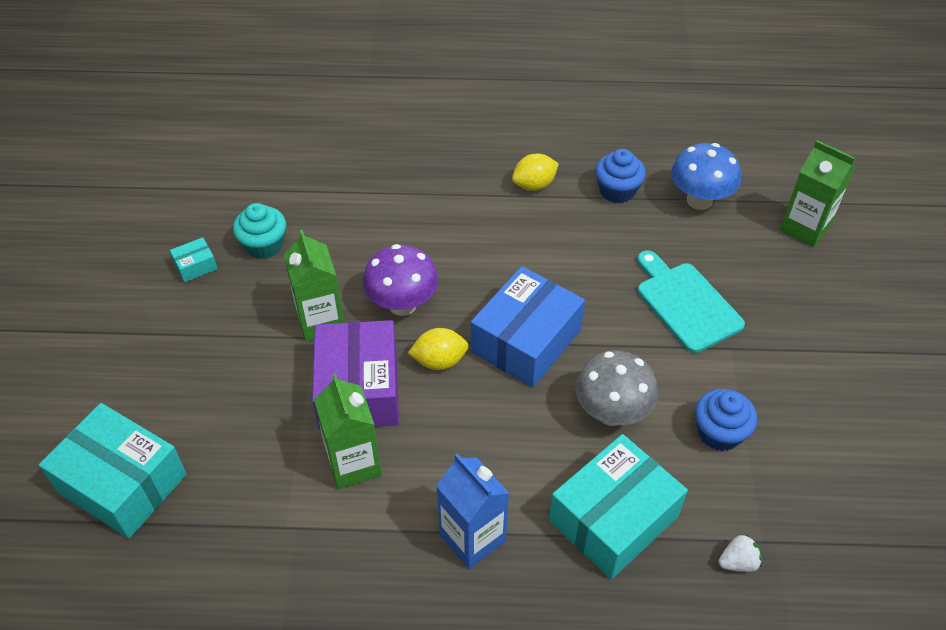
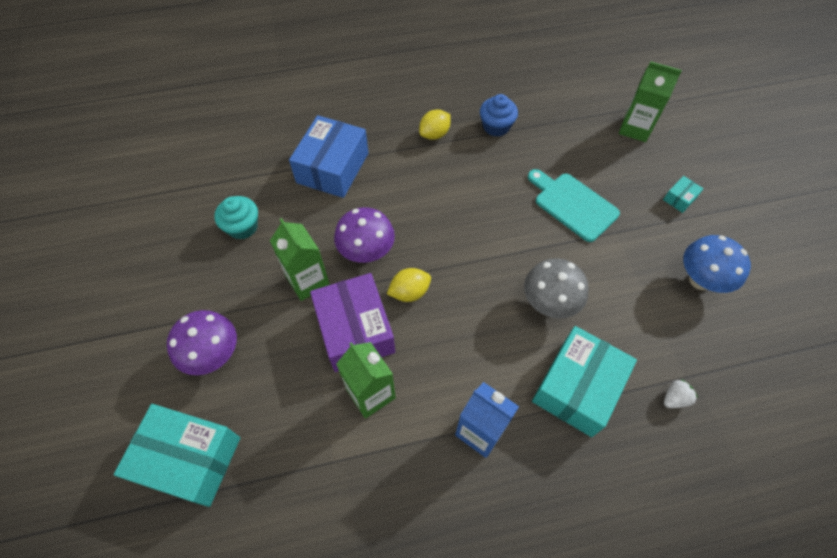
camera: 15 degrees left, 10 degrees up
turquoise box [170,237,217,282] -> turquoise box moved to [663,176,704,213]
blue box [471,266,585,388] -> blue box moved to [289,115,368,198]
blue mushroom [671,143,741,210] -> blue mushroom moved to [683,235,751,293]
blue cupcake [695,389,757,451] -> none
none -> purple mushroom [167,310,237,375]

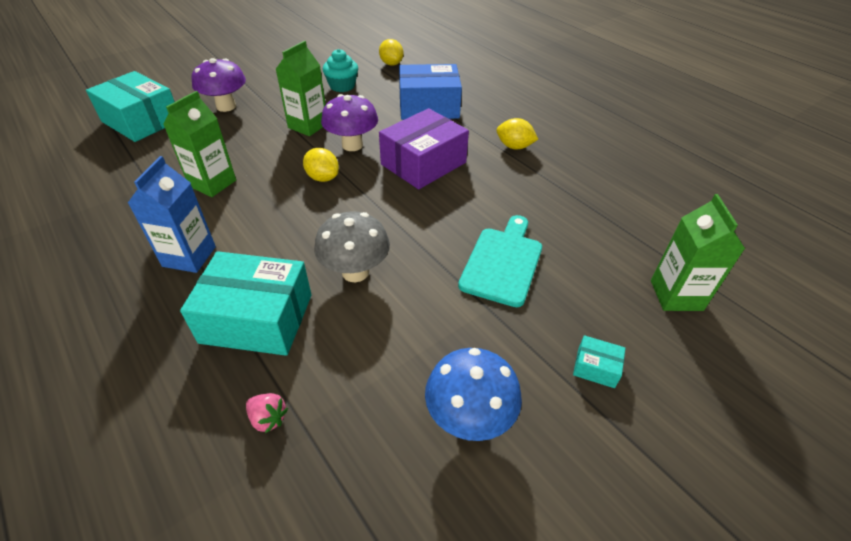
camera: 65 degrees right, 15 degrees down
turquoise box [114,404,240,507] -> turquoise box turned 45 degrees counterclockwise [86,71,175,142]
purple box [310,273,395,372] -> purple box moved to [379,108,469,189]
blue cupcake [480,94,518,137] -> none
white strawberry [664,379,698,408] -> pink strawberry [246,393,288,434]
none -> yellow lemon [379,39,404,66]

